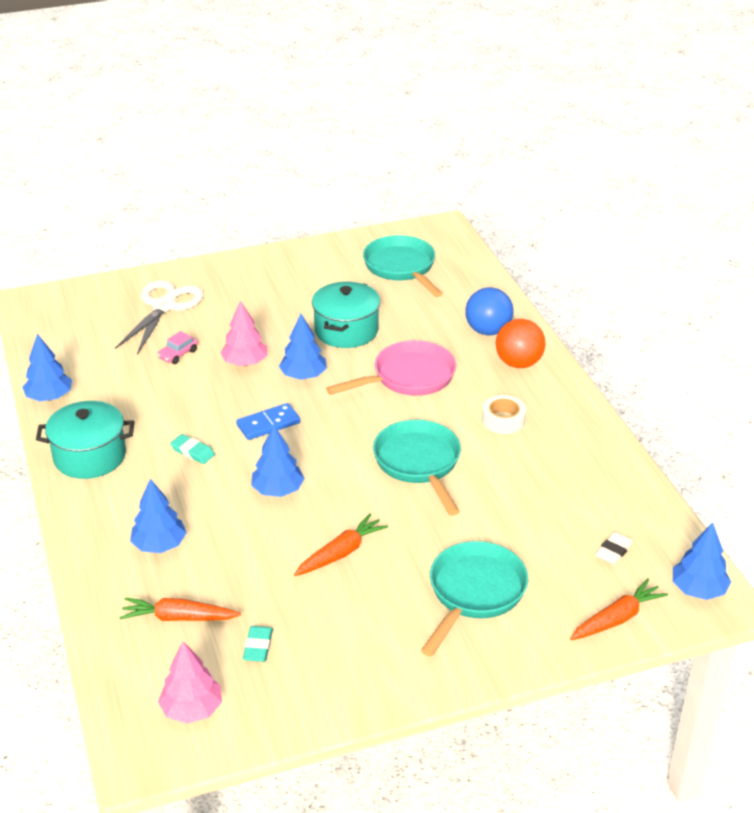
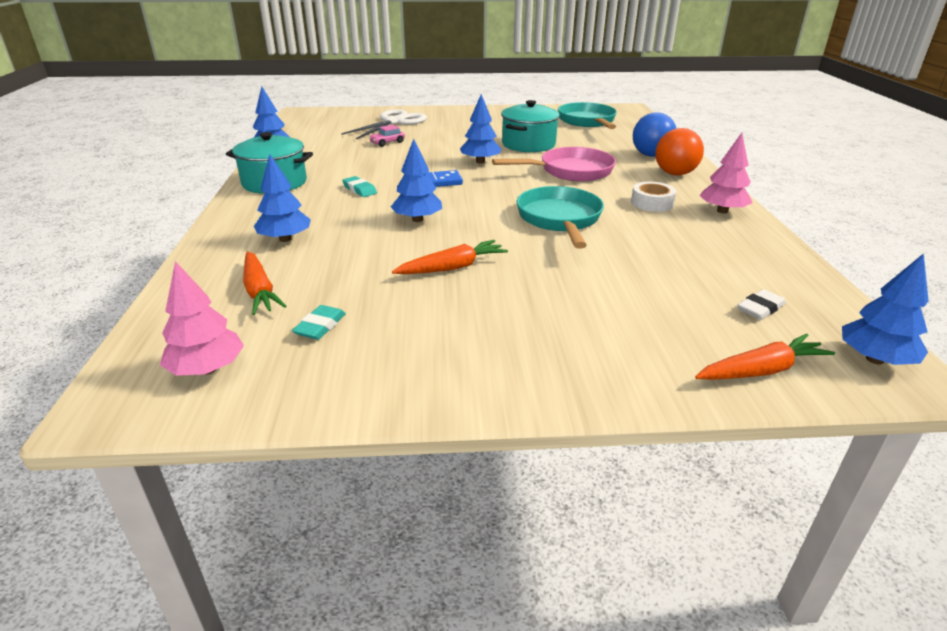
camera: 15 degrees right, 5 degrees down
orange carrot [119,598,241,621] -> orange carrot turned 135 degrees counterclockwise [243,251,287,315]
pink tree [220,300,267,366] -> pink tree moved to [699,133,752,213]
turquoise pan [421,541,528,657] -> none

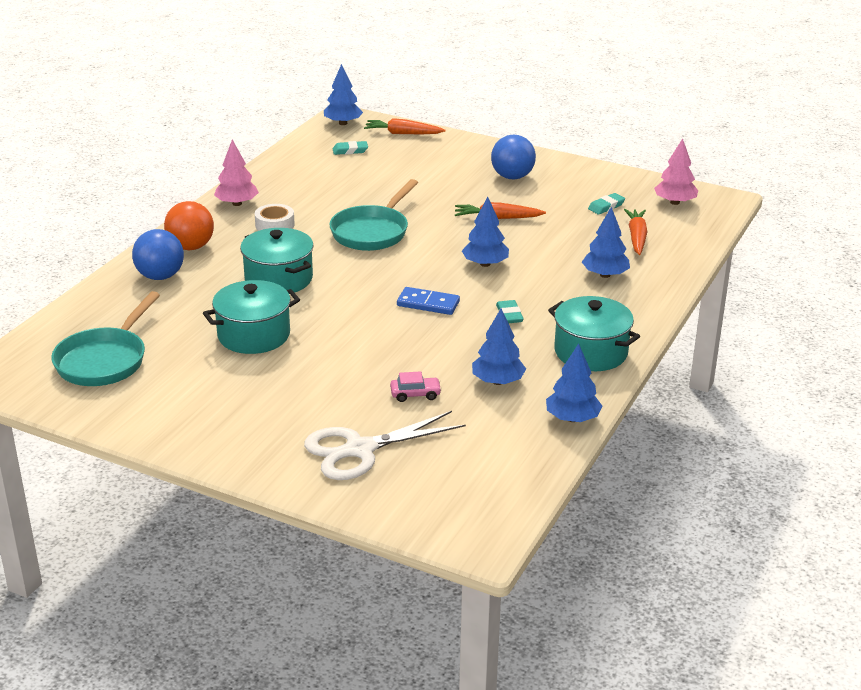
camera: 150 degrees left, 0 degrees up
blue tree [460,94,501,164] -> blue tree moved to [472,309,526,385]
pink pan [492,147,616,181] -> turquoise pot [240,228,314,293]
white eraser [738,289,786,320] -> turquoise eraser [333,141,368,155]
none -> blue ball [491,135,536,179]

